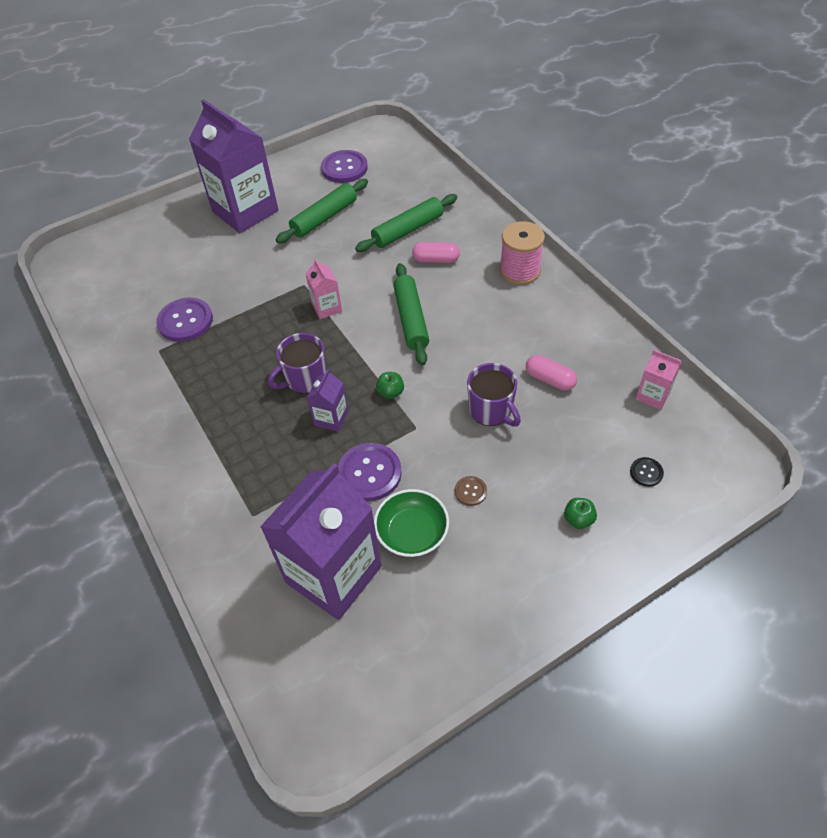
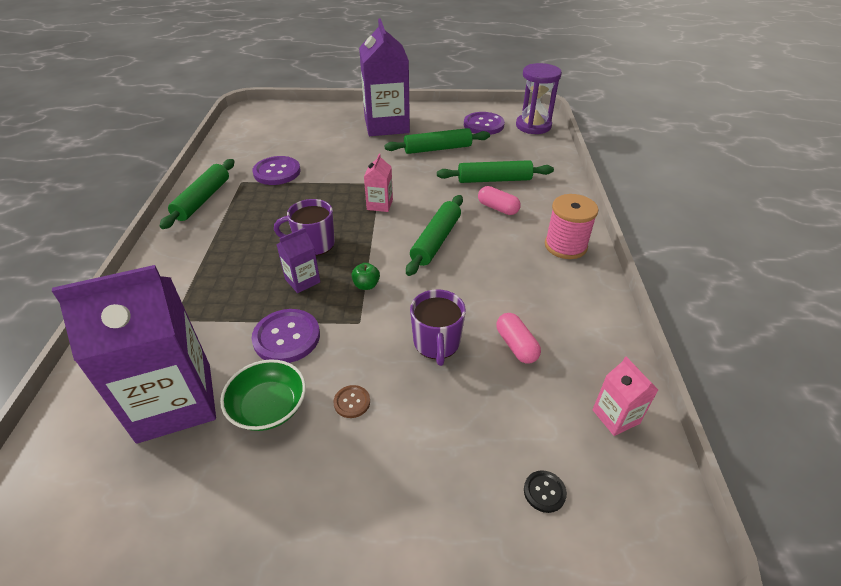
camera: 30 degrees right, 10 degrees down
green apple [564,498,597,529] -> none
none -> green rolling pin [160,159,234,229]
none -> purple hourglass [516,63,562,134]

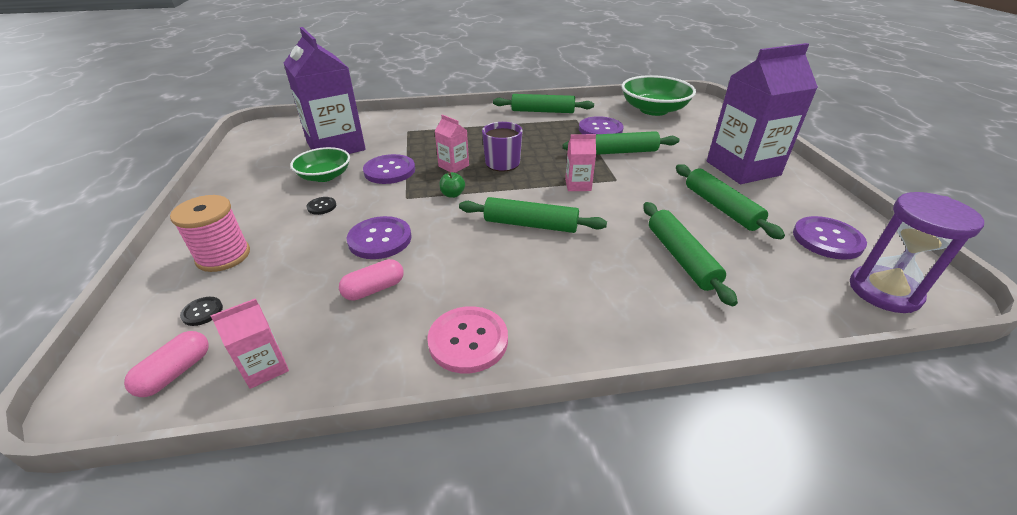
camera: 80 degrees right, 5 degrees down
purple carton [277,228,320,293] -> pink carton [435,115,469,173]
brown button [333,385,370,418] -> black button [307,197,336,215]
purple mug [410,289,466,366] -> purple button [346,216,411,259]
pink capsule [478,186,521,215] -> pink capsule moved to [124,331,209,397]
pink spool [545,194,598,259] -> pink spool moved to [170,195,250,272]
none -> pink button [427,306,508,373]
none -> green rolling pin [563,131,679,155]
none -> green bowl [622,75,696,116]

